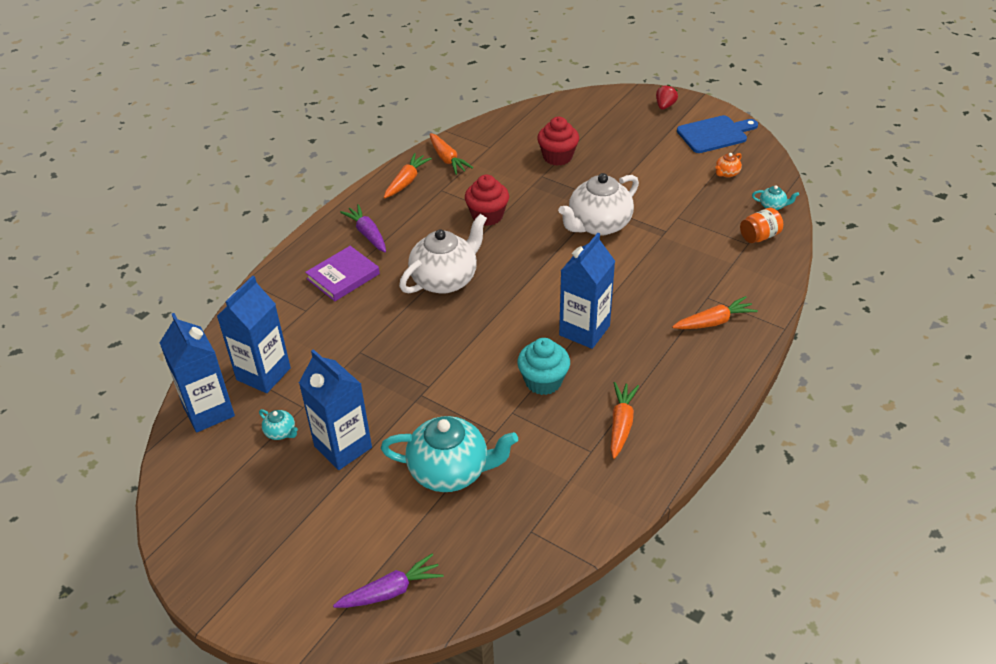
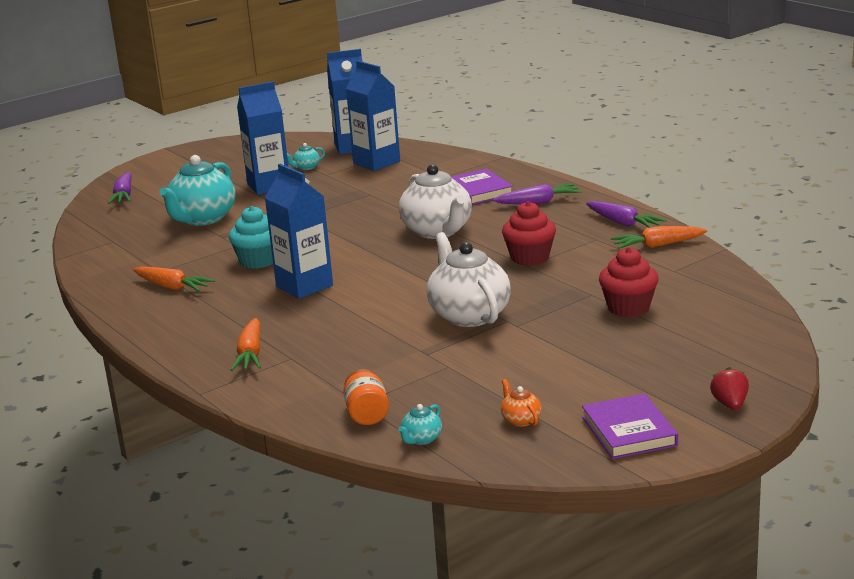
camera: 110 degrees right, 20 degrees down
orange carrot [384,153,432,198] -> purple carrot [586,201,667,228]
red strawberry [656,85,678,110] -> red strawberry turned 135 degrees counterclockwise [710,367,749,410]
blue cutting board [677,115,758,153] -> purple book [582,393,678,459]

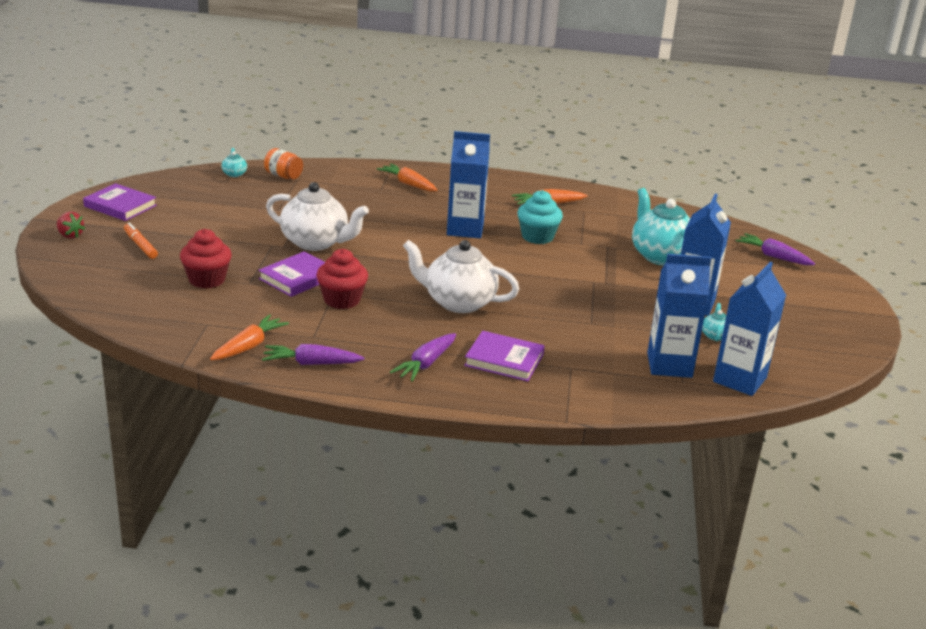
camera: 130 degrees right, 5 degrees up
orange teapot [501,379,541,427] -> none
none -> orange marker [124,222,158,259]
none -> purple book [259,251,325,297]

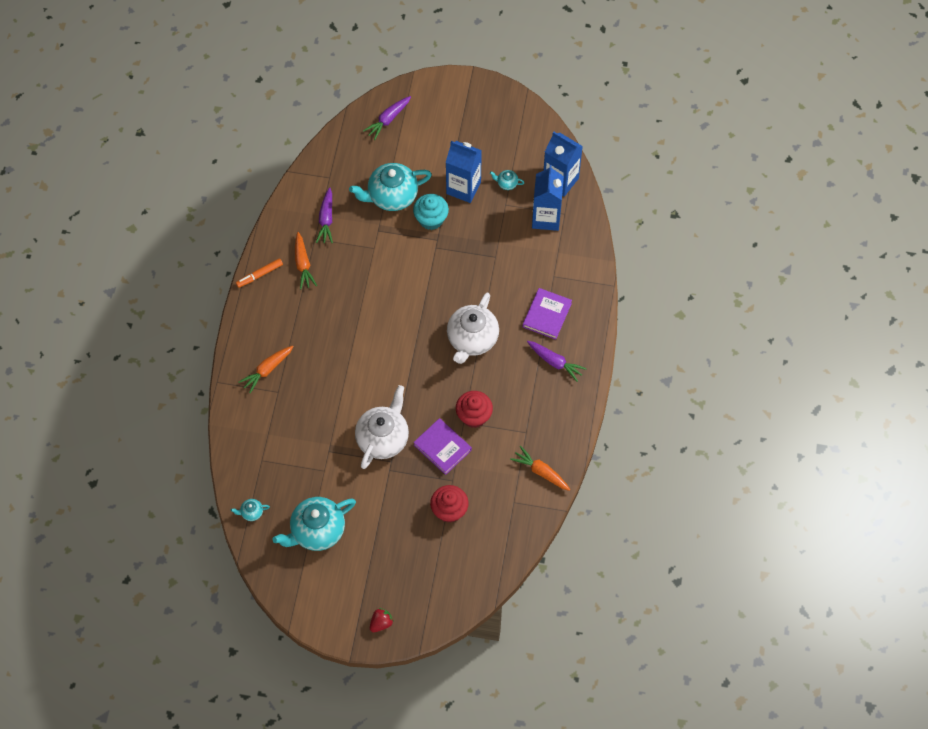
camera: 85 degrees left, 35 degrees up
purple book [83,183,157,221] -> none
orange marker [124,222,158,259] -> orange marker moved to [236,258,283,288]
purple carrot [262,344,364,365] -> purple carrot moved to [316,187,333,243]
orange jar [264,148,303,179] -> none
blue carton [447,131,490,238] -> none
turquoise cupcake [517,190,563,244] -> turquoise cupcake moved to [413,194,449,230]
none -> turquoise teapot [272,497,356,551]

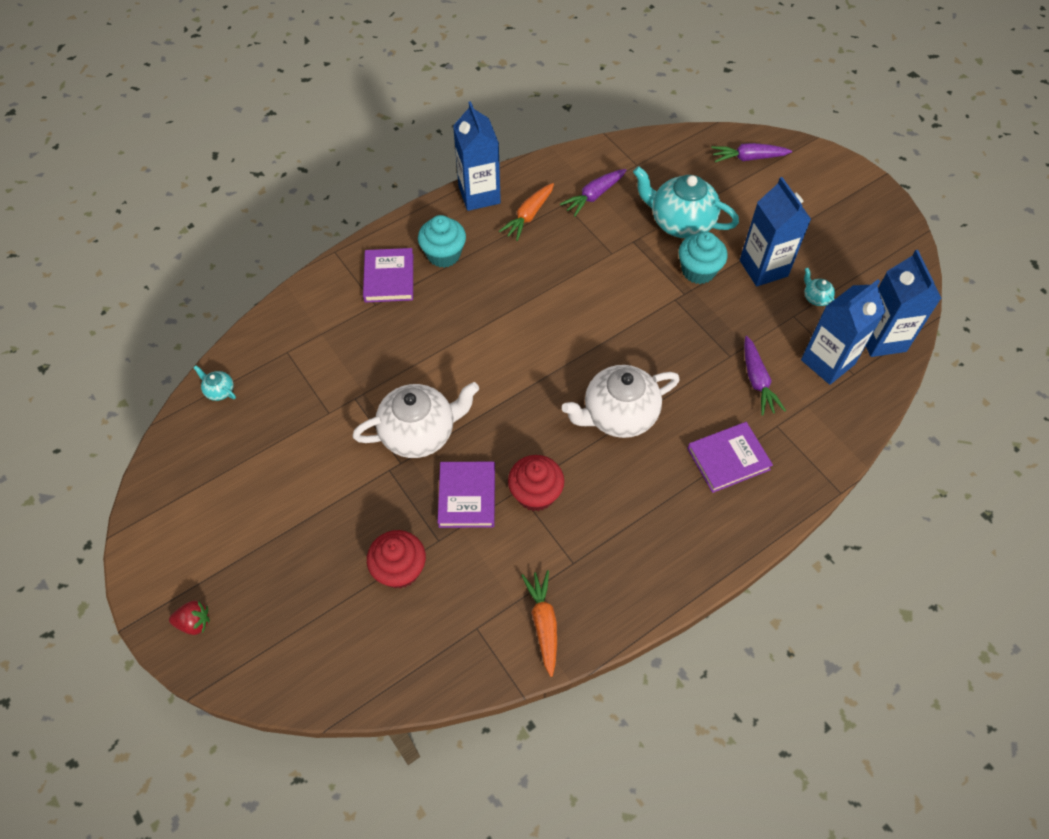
camera: 45 degrees right, 5 degrees down
orange marker [236,258,283,288] -> blue carton [453,101,501,211]
orange carrot [238,346,294,393] -> purple book [363,248,413,303]
turquoise teapot [272,497,356,551] -> none
purple carrot [527,341,587,382] -> purple carrot moved to [744,336,786,416]
none -> turquoise cupcake [418,215,466,268]

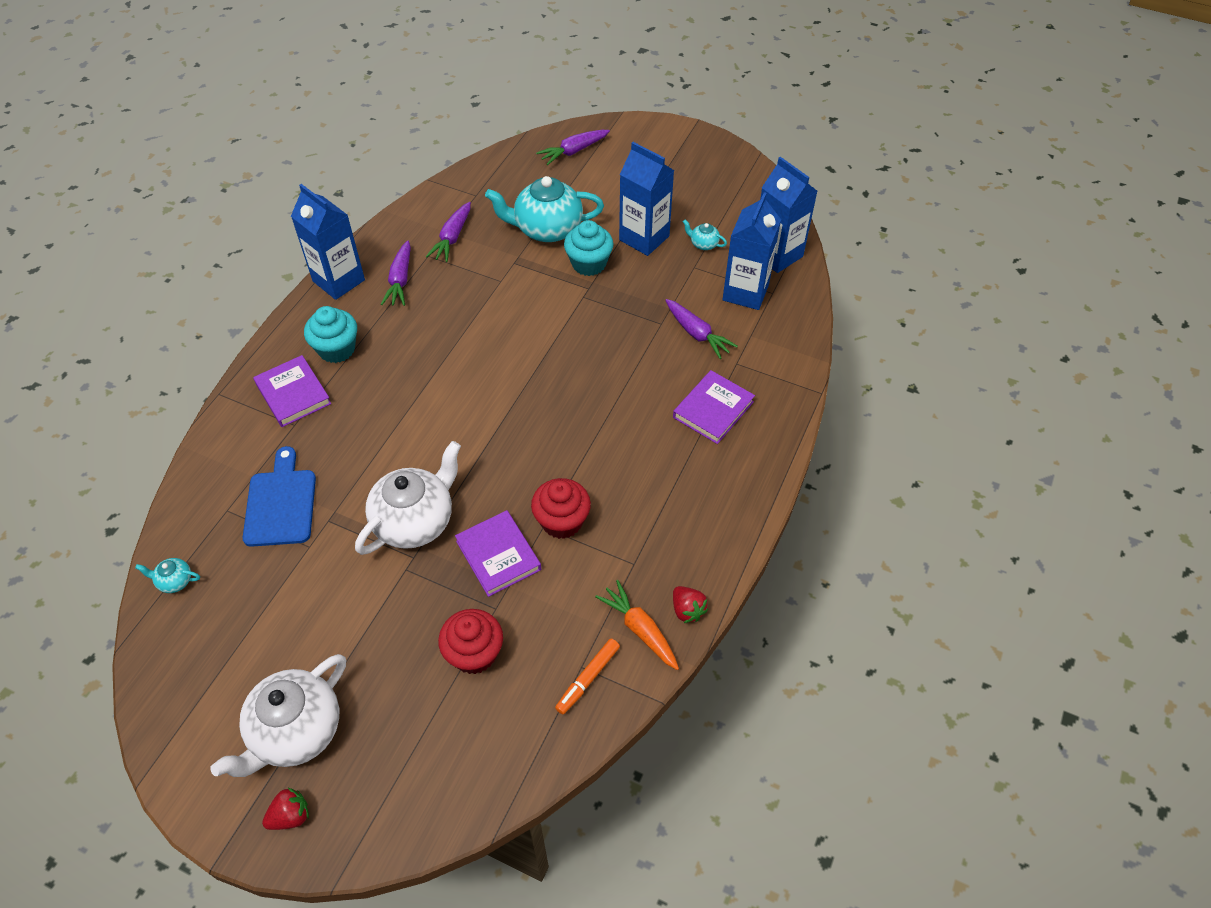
camera: 30 degrees left, 5 degrees down
orange carrot [499,183,554,241] -> purple carrot [381,240,411,306]
white teapot [562,365,680,438] -> white teapot moved to [210,654,346,777]
none -> blue cutting board [243,446,316,547]
none -> orange marker [555,638,620,715]
none -> red strawberry [673,586,708,623]

